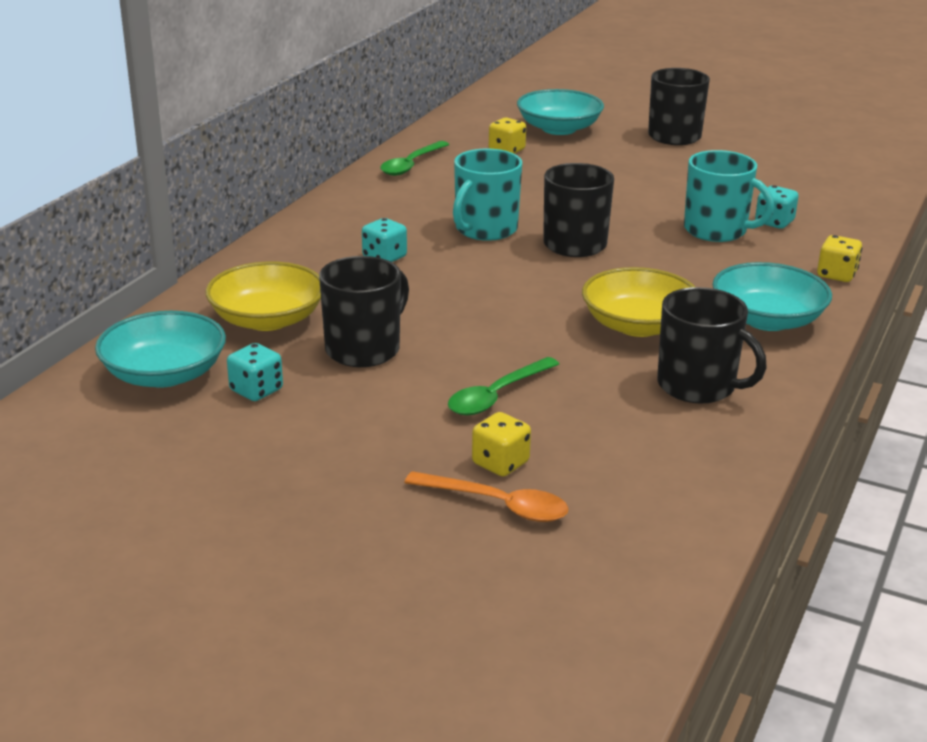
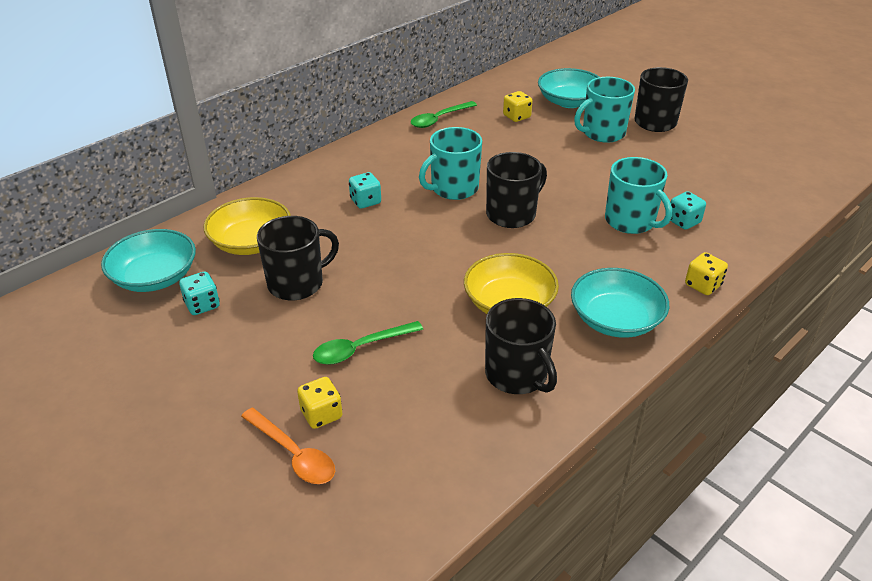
camera: 20 degrees right, 10 degrees up
none -> turquoise mug [574,77,635,143]

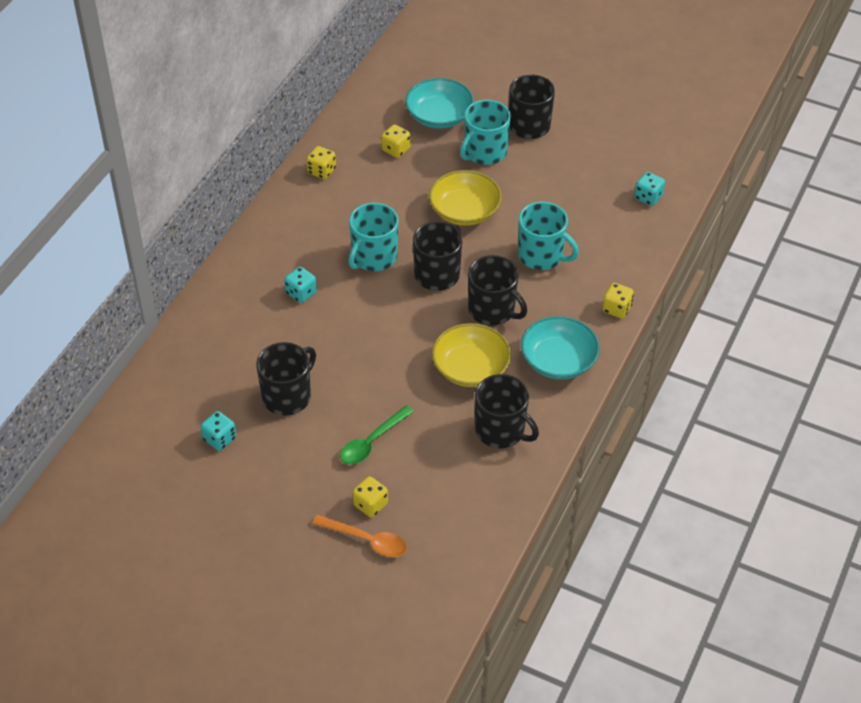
camera: 20 degrees left, 10 degrees up
turquoise bowl [101,229,196,292] -> none
yellow bowl [203,197,291,255] -> yellow bowl moved to [429,170,502,226]
green spoon [411,101,477,128] -> yellow dice [307,146,336,179]
turquoise dice [670,191,706,230] -> turquoise dice moved to [634,172,665,206]
none -> black mug [468,255,527,326]

